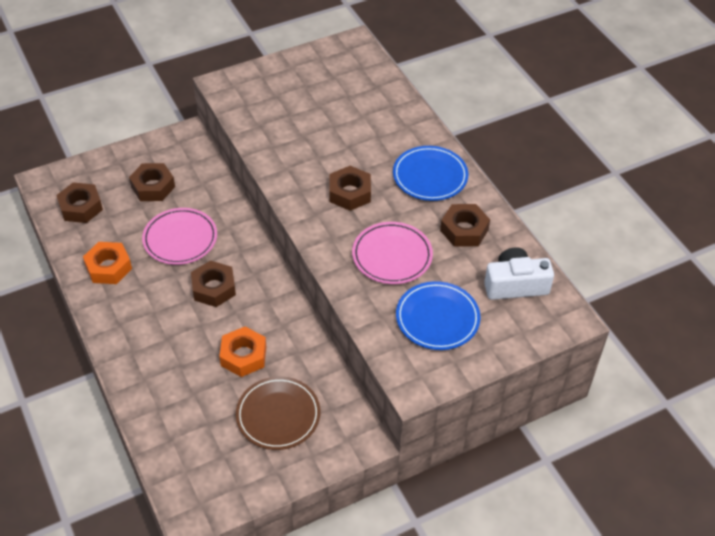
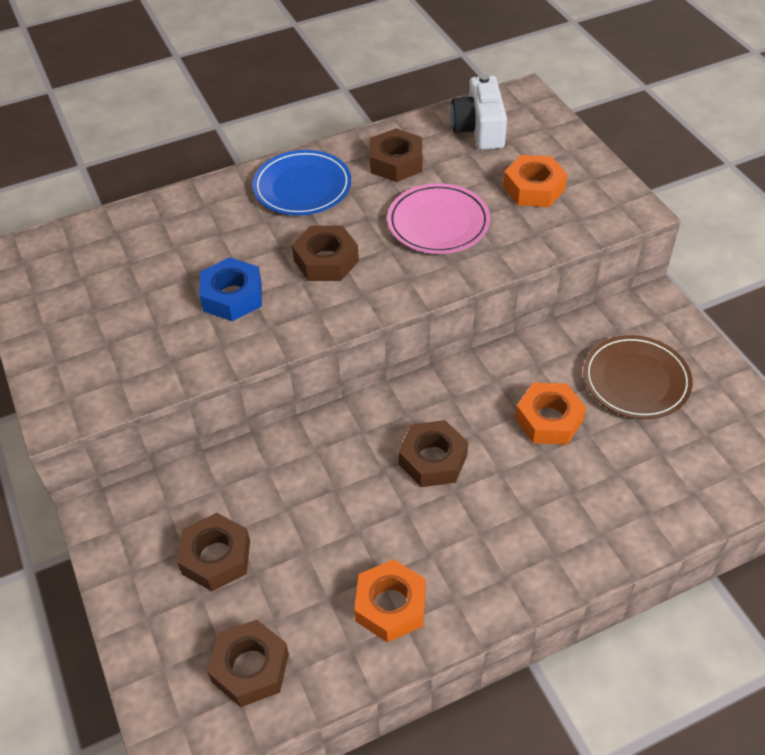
camera: 85 degrees left, 0 degrees up
pink plate [142,208,217,265] -> none
blue plate [396,281,481,350] -> orange nut [503,155,567,207]
none -> blue nut [199,257,262,321]

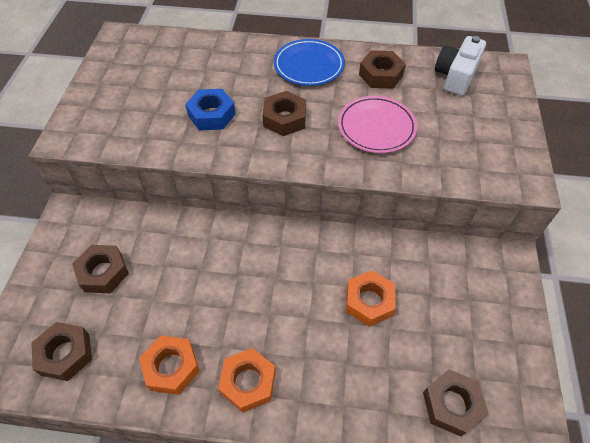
camera: 30 degrees right, 5 degrees up
brown nut [398,420,468,487] -> brown nut moved to [423,369,488,437]
orange nut [503,155,567,207] -> orange nut moved to [218,348,276,413]
brown plate [583,335,693,419] -> none

